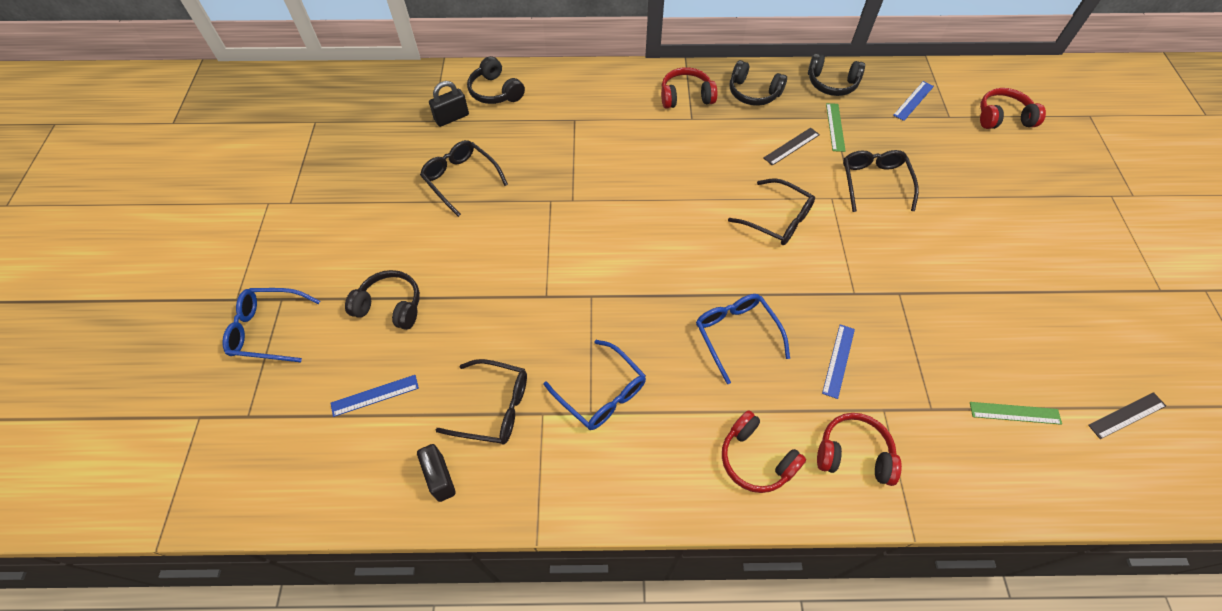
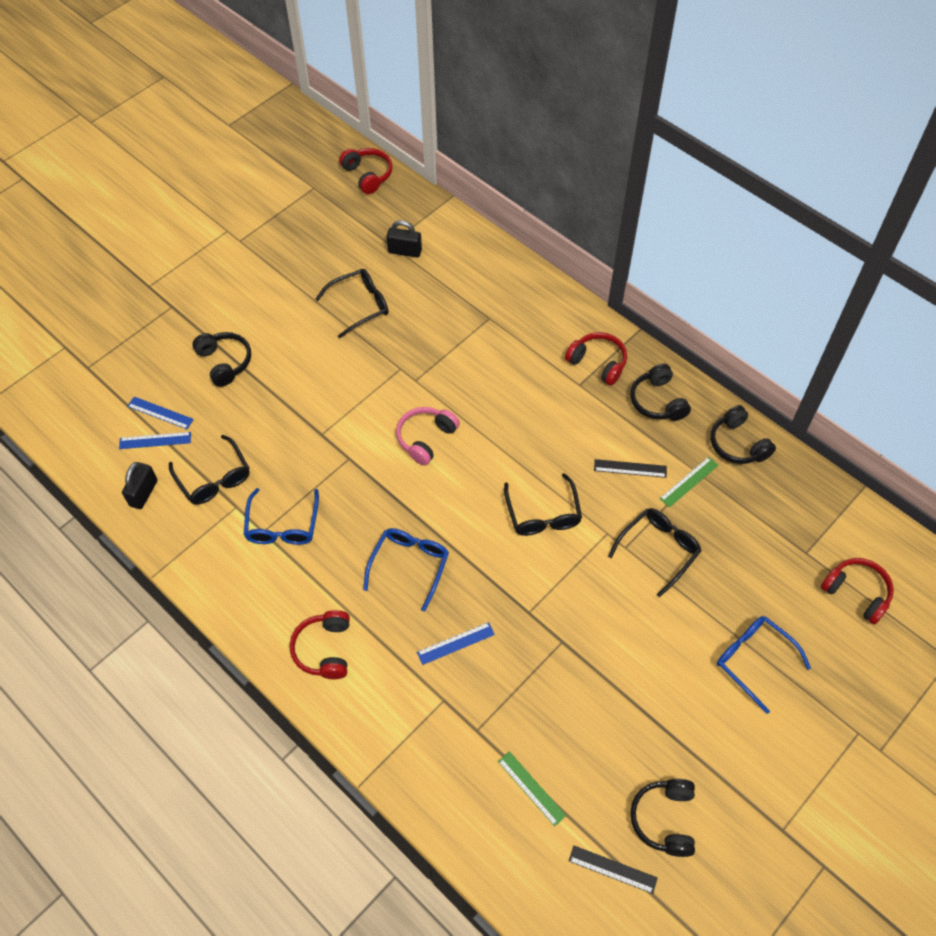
camera: 45 degrees right, 0 degrees up
blue glasses [222,288,320,362] -> blue glasses moved to [717,616,811,714]
black glasses [420,140,508,217] -> black glasses turned 60 degrees clockwise [316,269,388,339]
black headphones [467,56,525,104] -> black headphones moved to [630,779,695,857]
red headphones [817,413,902,486] -> red headphones moved to [339,148,393,194]
blue ruler [893,81,934,121] -> blue ruler moved to [119,432,191,449]
none -> pink headphones [396,407,460,466]

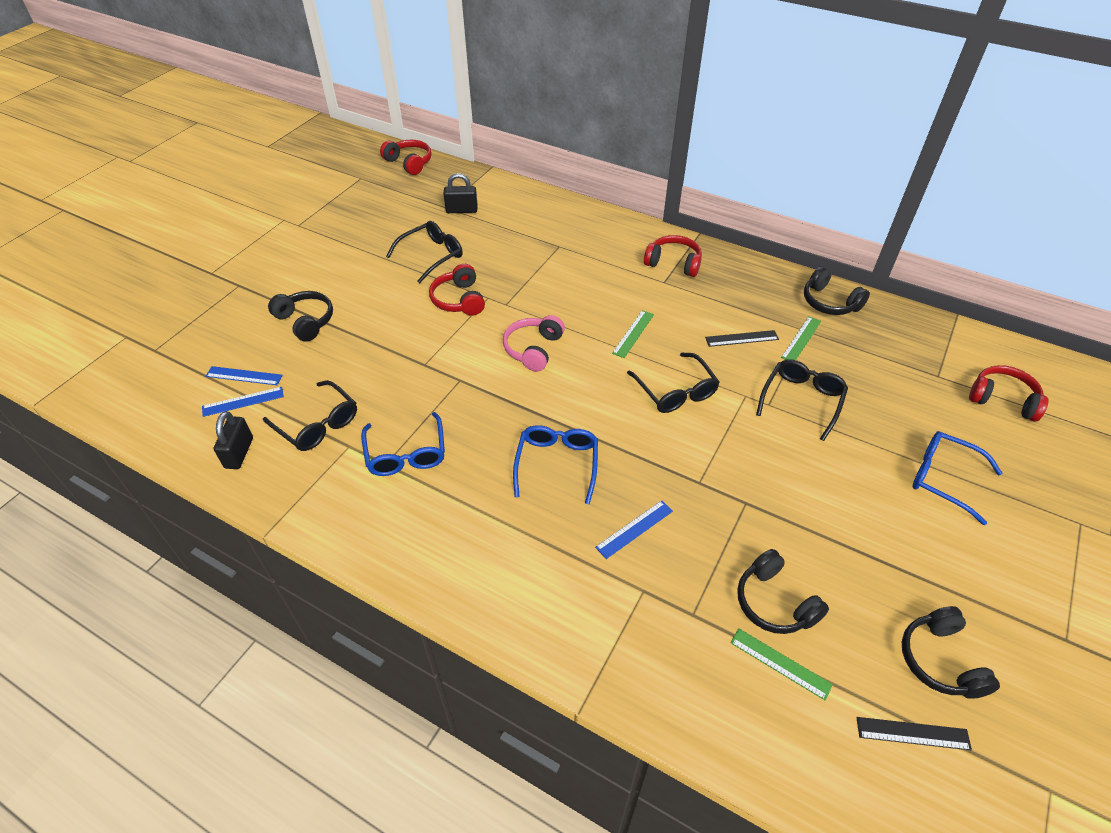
camera: 15 degrees left, 10 degrees down
red headphones [290,610,350,679] -> red headphones moved to [429,264,485,316]
black headphones [631,364,691,421] -> black headphones moved to [737,549,829,634]
none -> green ruler [612,310,654,358]

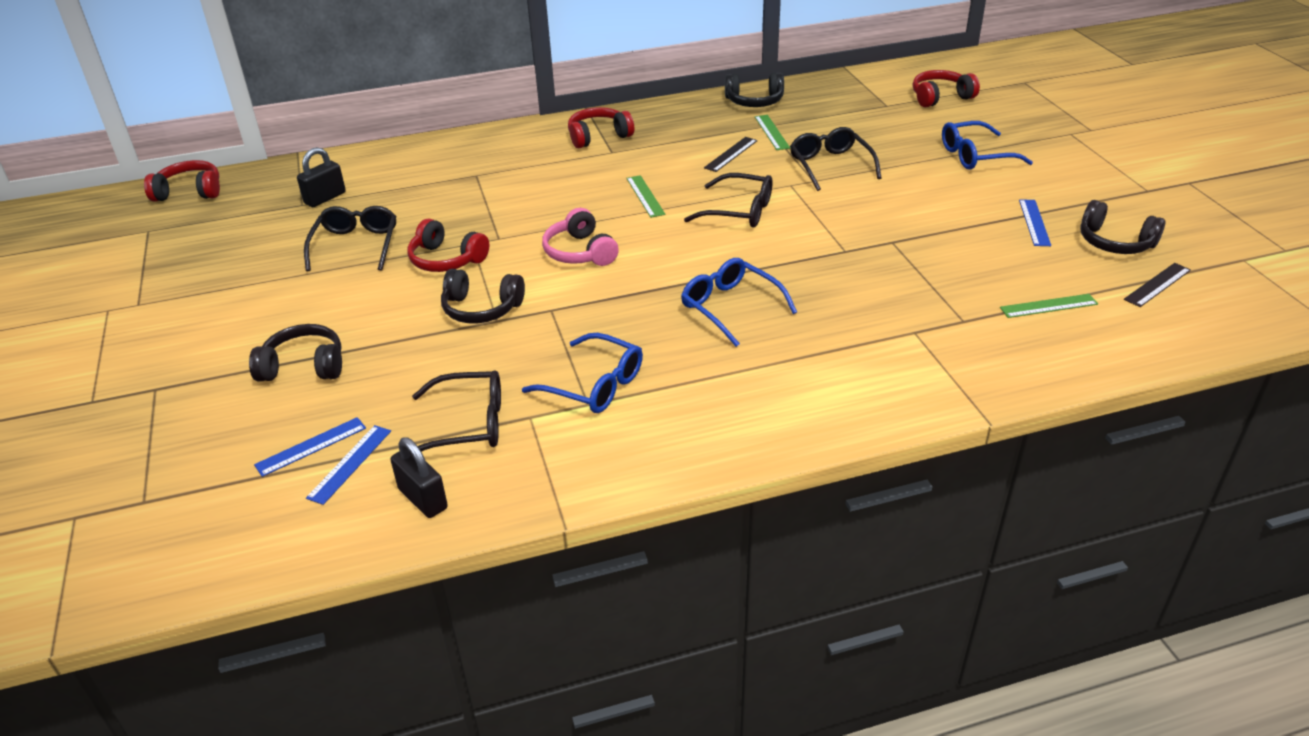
camera: 45 degrees left, 10 degrees down
blue ruler [595,500,673,559] -> blue ruler moved to [1019,199,1051,246]
black headphones [737,549,829,634] -> black headphones moved to [441,269,525,324]

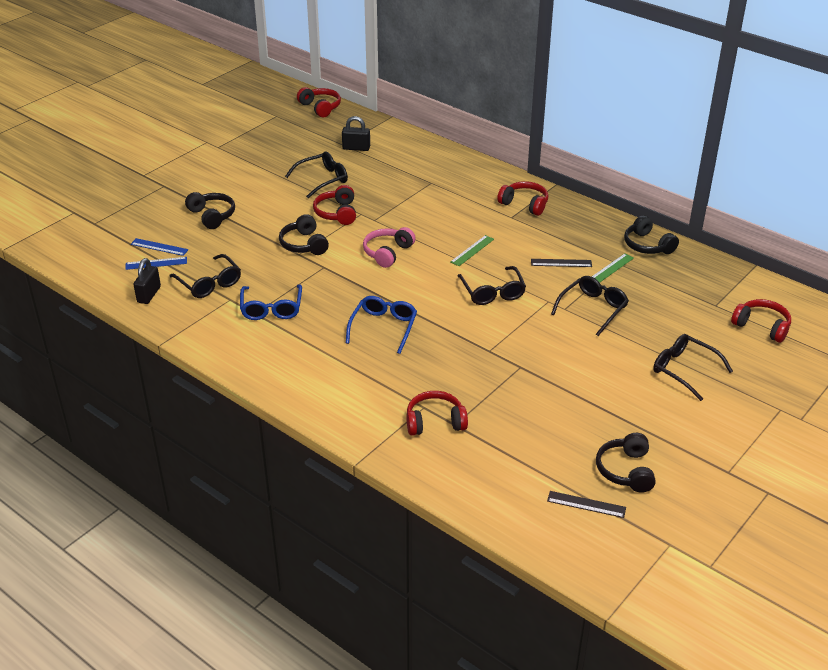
camera: 55 degrees right, 0 degrees up
blue glasses [942,121,1033,170] -> black glasses [653,334,733,401]
green ruler [1000,294,1098,318] -> none
blue ruler [1019,199,1051,246] -> none
none -> red headphones [406,391,468,436]

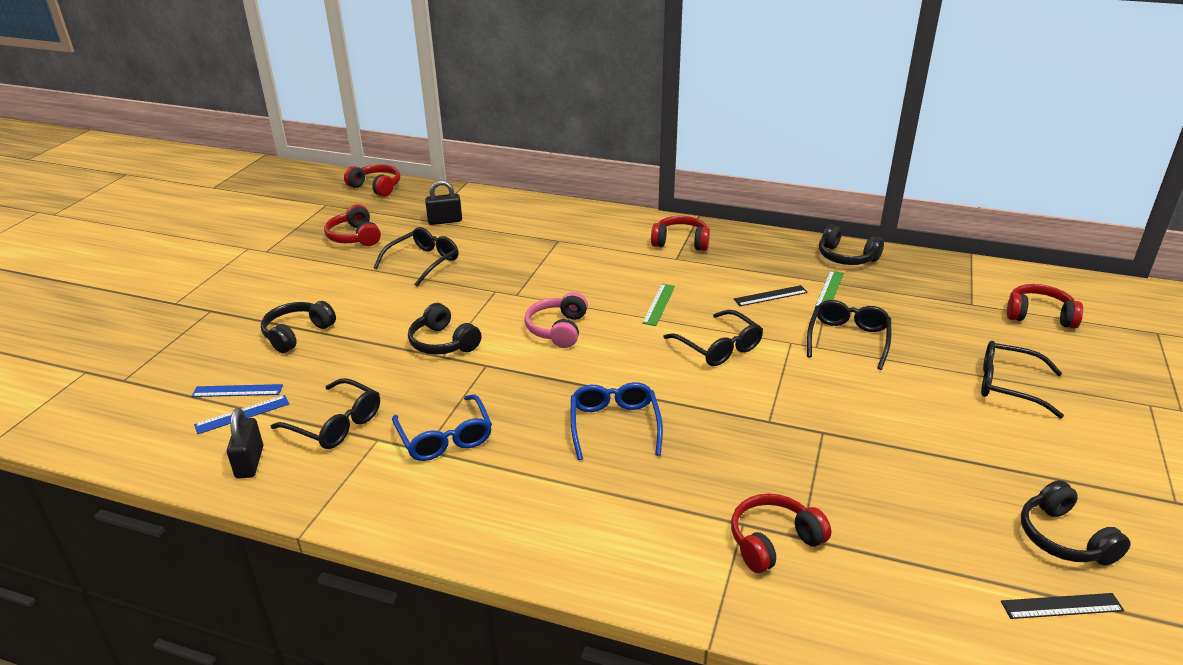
camera: 20 degrees left, 5 degrees down
black headphones [185,192,235,229] -> black headphones turned 90 degrees counterclockwise [261,301,336,353]
red headphones [313,185,356,225] -> red headphones moved to [324,204,381,246]

